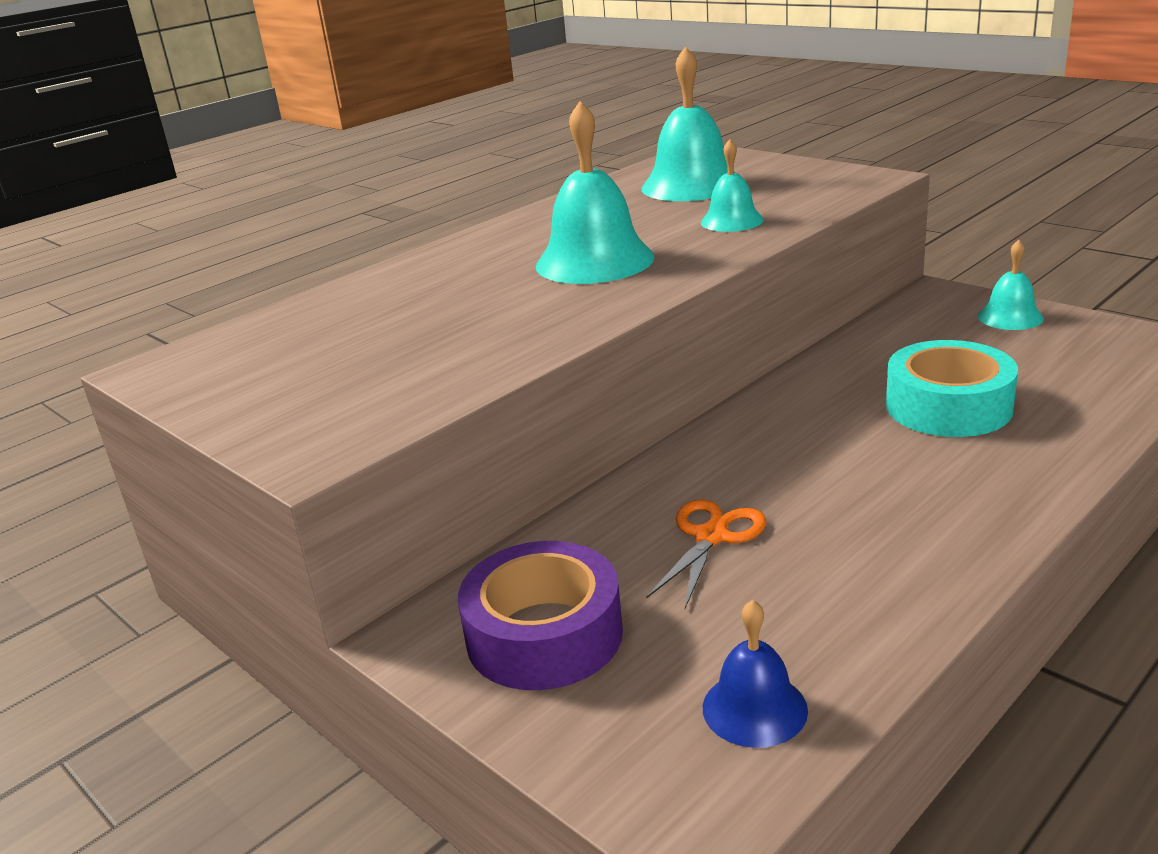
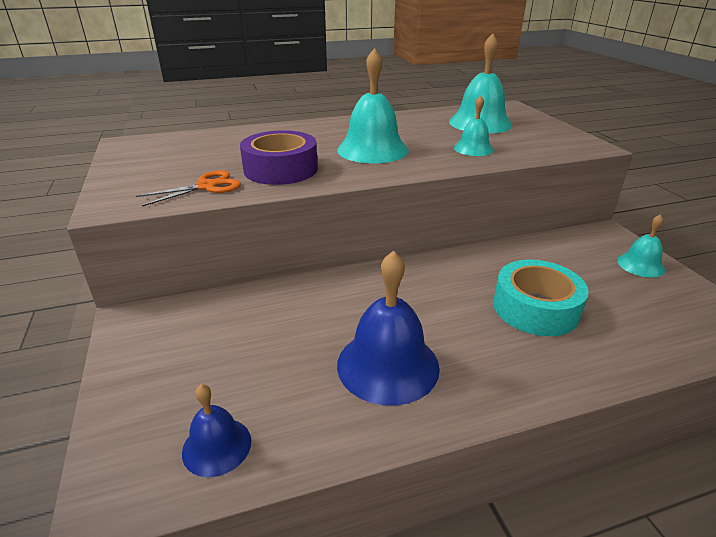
camera: 25 degrees right, 5 degrees up
purple tape [458,541,623,690] -> purple tape moved to [240,130,318,185]
orange scissors [646,499,766,608] -> orange scissors moved to [136,170,241,207]
none -> blue bell [337,251,440,406]

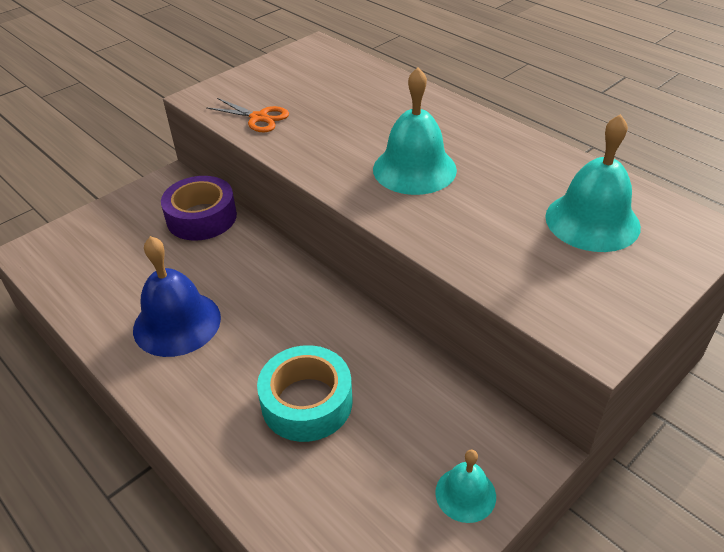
camera: 65 degrees right, 10 degrees up
blue bell [182,384,251,477] -> none
purple tape [240,130,318,185] -> purple tape moved to [161,176,237,241]
turquoise bell [454,96,494,156] -> none

